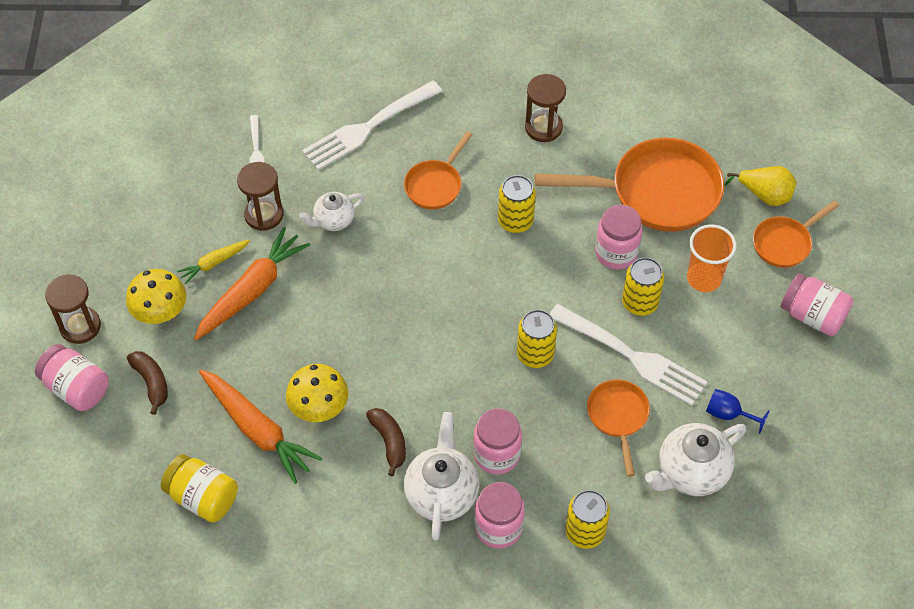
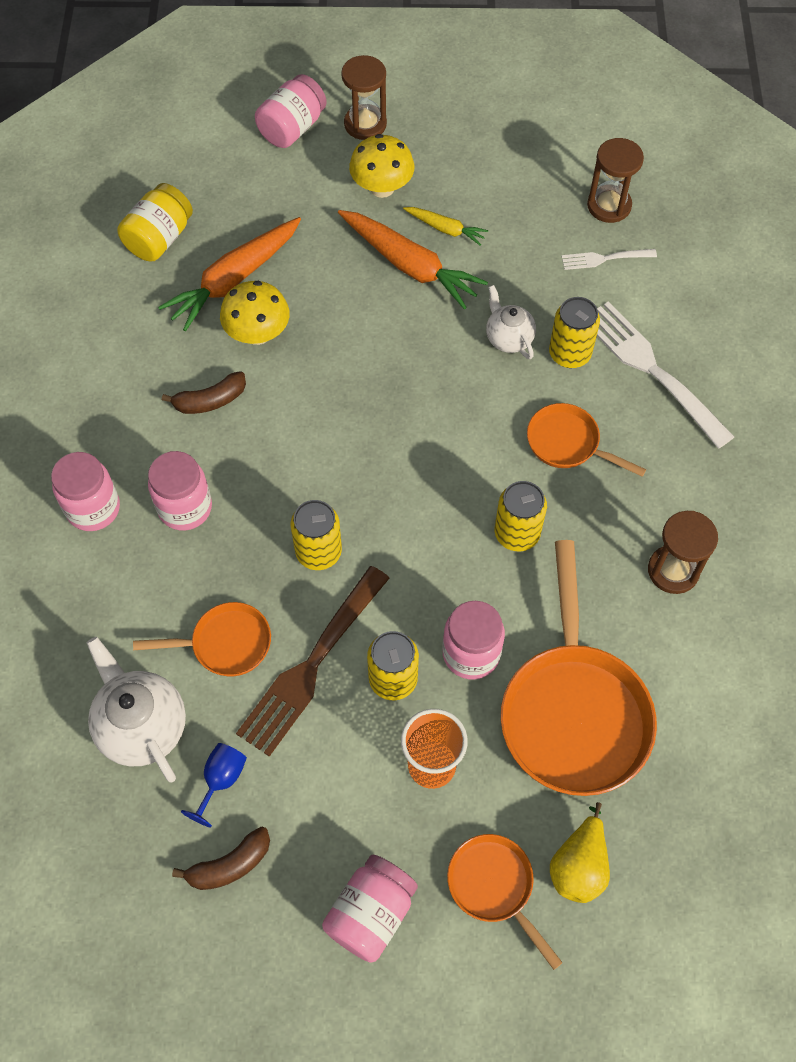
camera: 90 degrees right, 5 degrees up
brown banana [127,351,168,415] -> brown banana moved to [172,827,270,890]
yellow carrot [177,239,250,284] -> yellow carrot turned 150 degrees clockwise [403,207,488,245]
brown hourglass [237,162,284,231] -> brown hourglass moved to [587,138,644,223]
white teapot [404,412,479,541] -> none
white fork [550,304,707,406] -> brown fork [236,566,389,757]
yellow can [565,490,610,549] -> yellow can moved to [549,297,600,368]

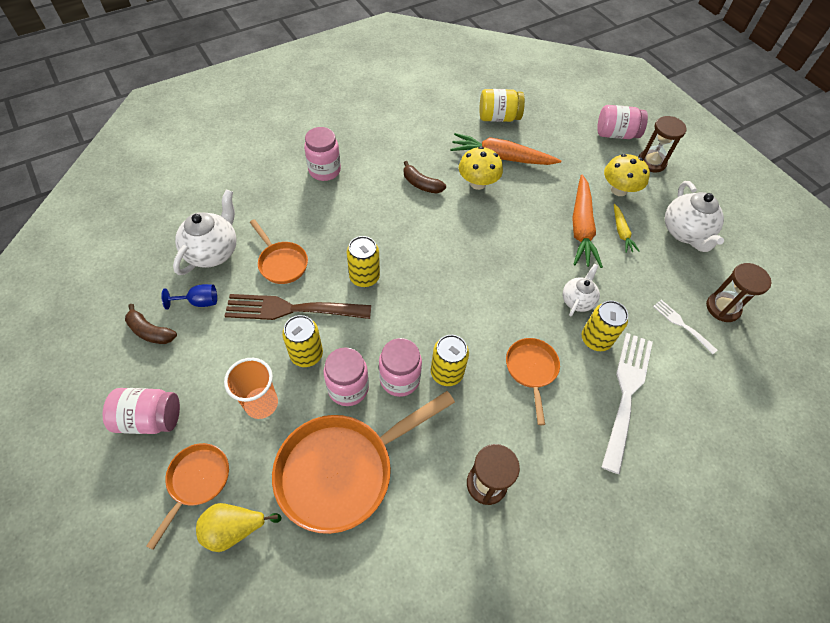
camera: 55 degrees right, 5 degrees down
pink jar [148,451,212,531] -> pink jar moved to [379,338,422,397]
none -> white teapot [665,181,724,252]

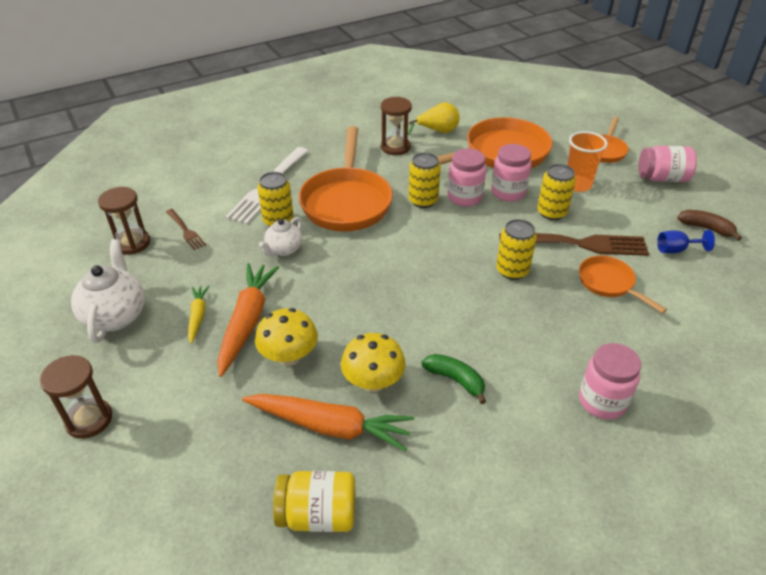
camera: 175 degrees left, 15 degrees down
white teapot [173,190,237,275] -> none
yellow pear [196,503,281,552] -> yellow pear moved to [408,102,459,135]
brown banana [404,161,446,194] -> green banana [422,354,486,404]
orange pan [506,338,560,425] -> orange pan [299,126,393,231], size x1.90
pink jar [597,105,648,139] -> none
yellow mushroom [604,154,650,196] -> yellow mushroom moved to [255,308,318,366]
white fork [653,300,717,354] -> brown fork [166,209,206,250]

